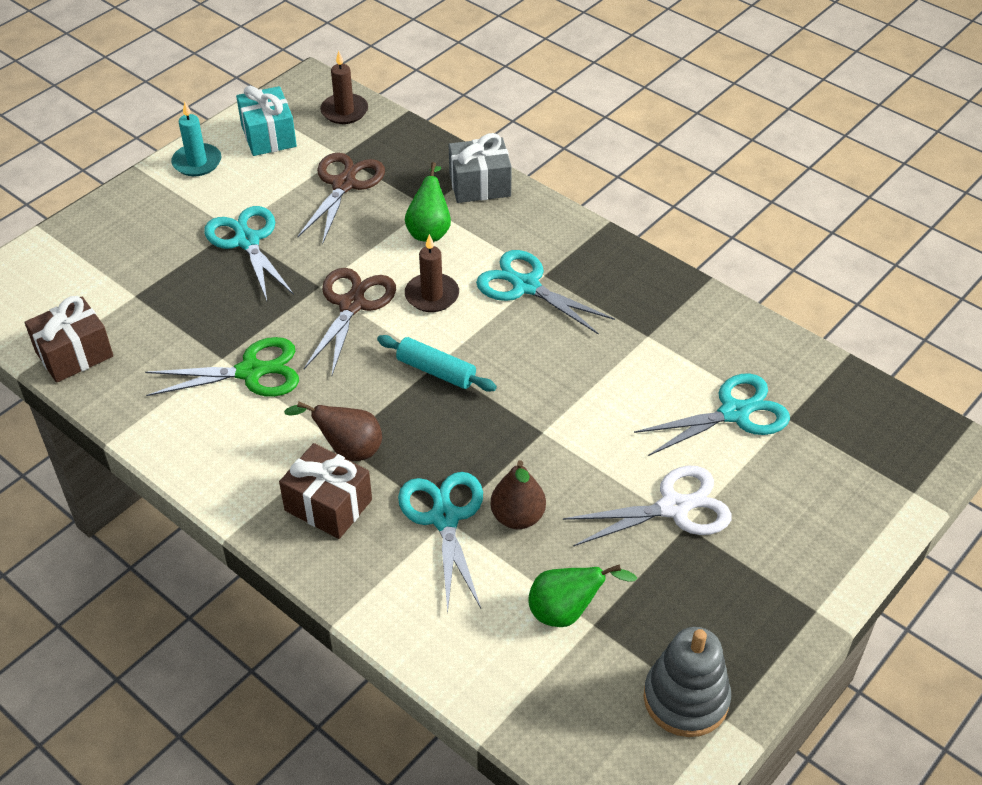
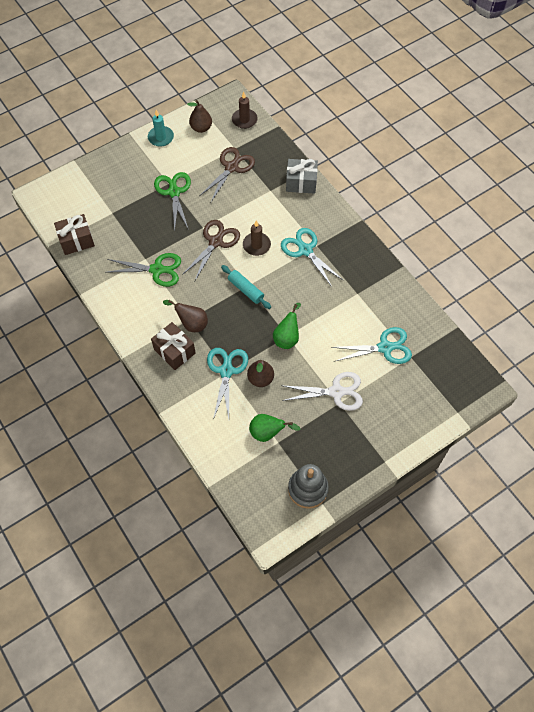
camera: 15 degrees right, 15 degrees up
turquoise scissors [204,206,294,300] -> green scissors [154,172,191,232]
turquoise gift [236,86,297,156] -> brown pear [187,100,212,133]
green pear [405,162,451,242] -> green pear moved to [273,303,301,349]

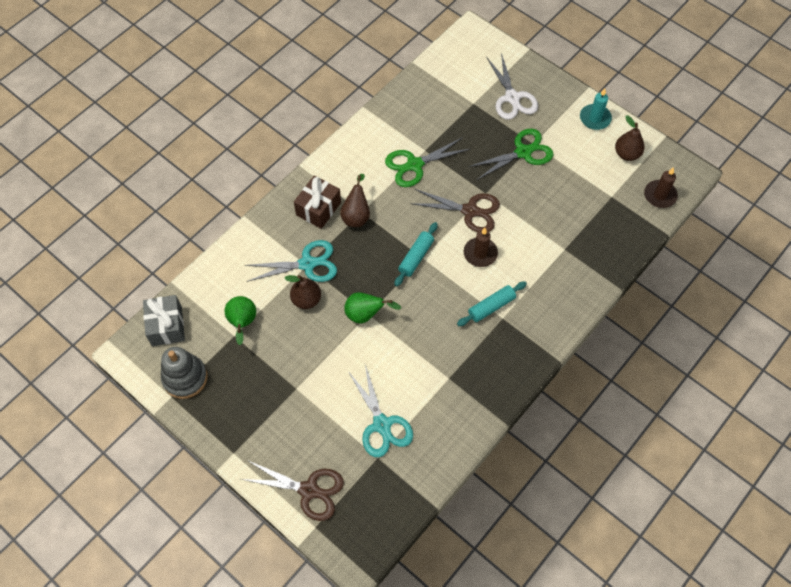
camera: 75 degrees right, 0 degrees up
brown gift [54,214,95,255] -> none
green scissors [107,253,181,287] -> green scissors turned 75 degrees clockwise [385,137,470,187]
brown scissors [199,147,255,202] -> brown scissors moved to [241,460,344,521]
turquoise scissors [281,228,344,288] -> turquoise rolling pin [457,281,527,326]
white scissors [282,372,363,411] -> white scissors moved to [486,53,538,120]
grey gift [286,159,318,194] -> grey gift moved to [143,295,185,346]

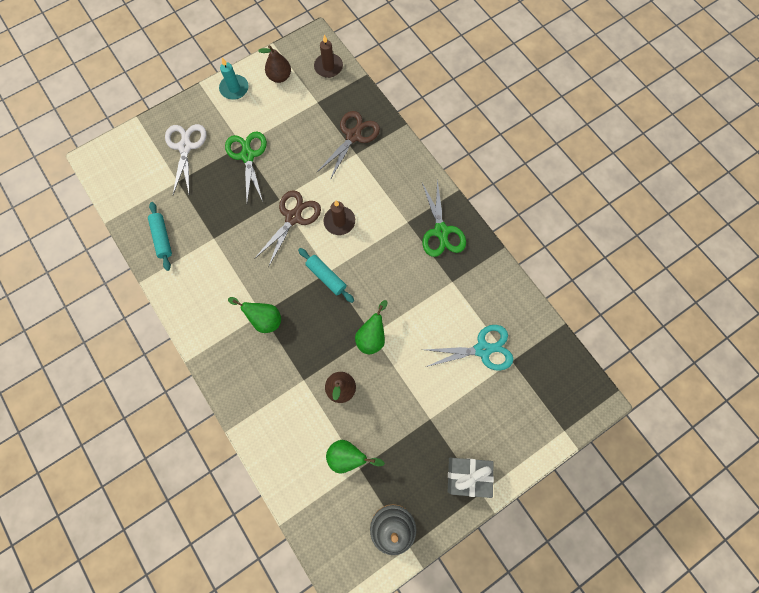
camera: 75 degrees left, 10 degrees up
grey gift [143,295,185,346] -> grey gift moved to [448,458,494,498]
brown scissors [241,460,344,521] -> brown scissors moved to [317,111,380,180]
turquoise scissors [245,240,337,282] -> none
brown gift [294,176,341,229] -> none
brown pear [340,174,370,227] -> green pear [228,297,281,333]
green scissors [385,137,470,187] -> green scissors moved to [422,179,466,257]
turquoise rolling pin [457,281,527,326] -> turquoise rolling pin moved to [148,202,172,271]
white scissors [486,53,538,120] -> white scissors turned 90 degrees counterclockwise [165,124,206,195]

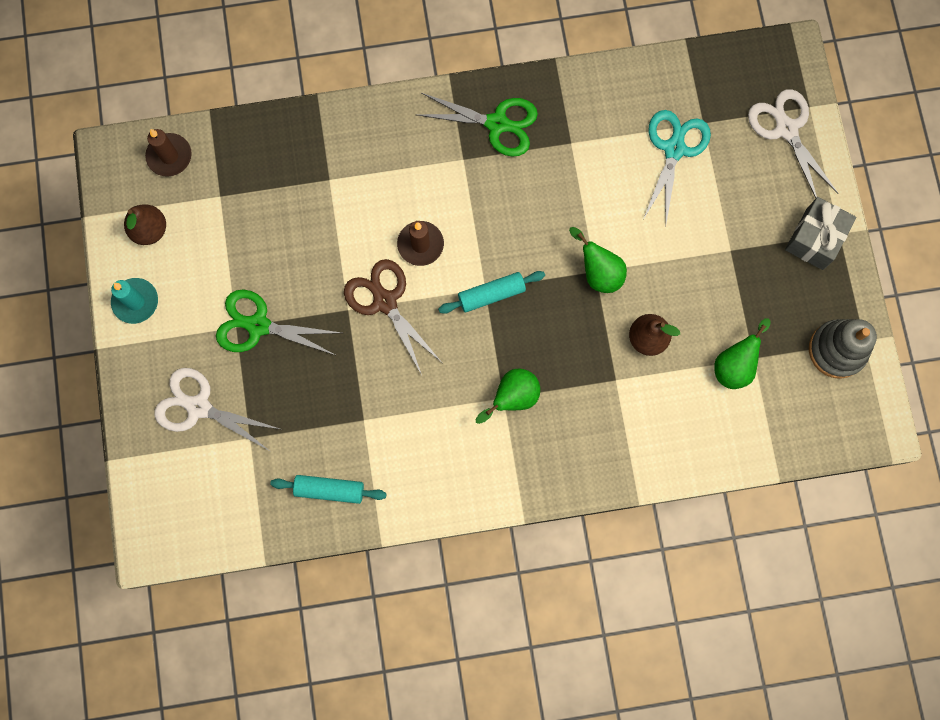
camera: 65 degrees left, 5 degrees up
brown scissors [317,111,380,180] -> none
none -> white scissors [748,89,839,198]

